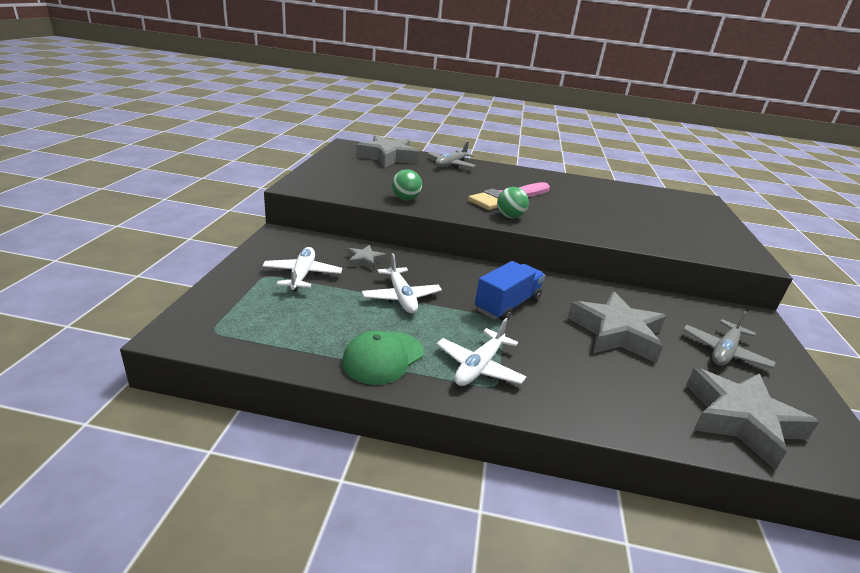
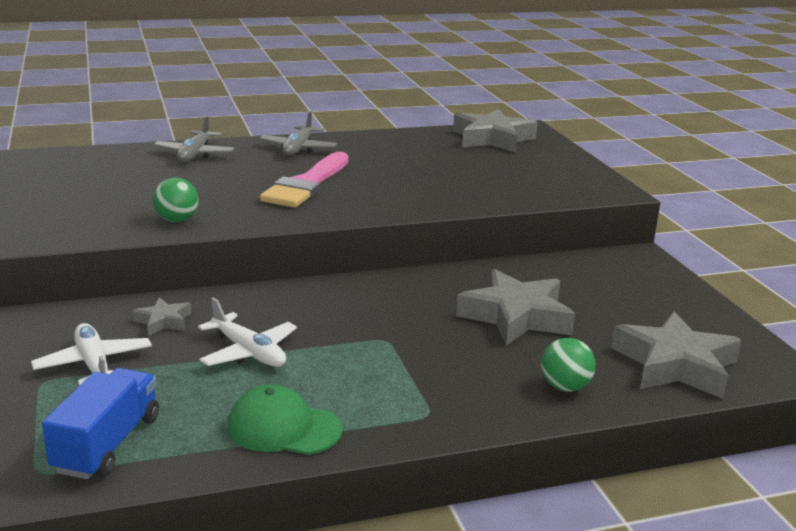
camera: 25 degrees left, 5 degrees down
green cap [342,331,424,385] -> green cap turned 90 degrees clockwise [227,384,343,455]
grey star [356,135,419,168] -> grey star moved to [453,109,538,153]
white plane [437,318,526,386] -> none
blue truck [475,261,545,321] -> blue truck moved to [42,368,159,479]
green ball [497,187,529,218] -> green ball moved to [541,338,596,392]
grey plane [683,311,776,368] -> grey plane moved to [259,111,337,156]

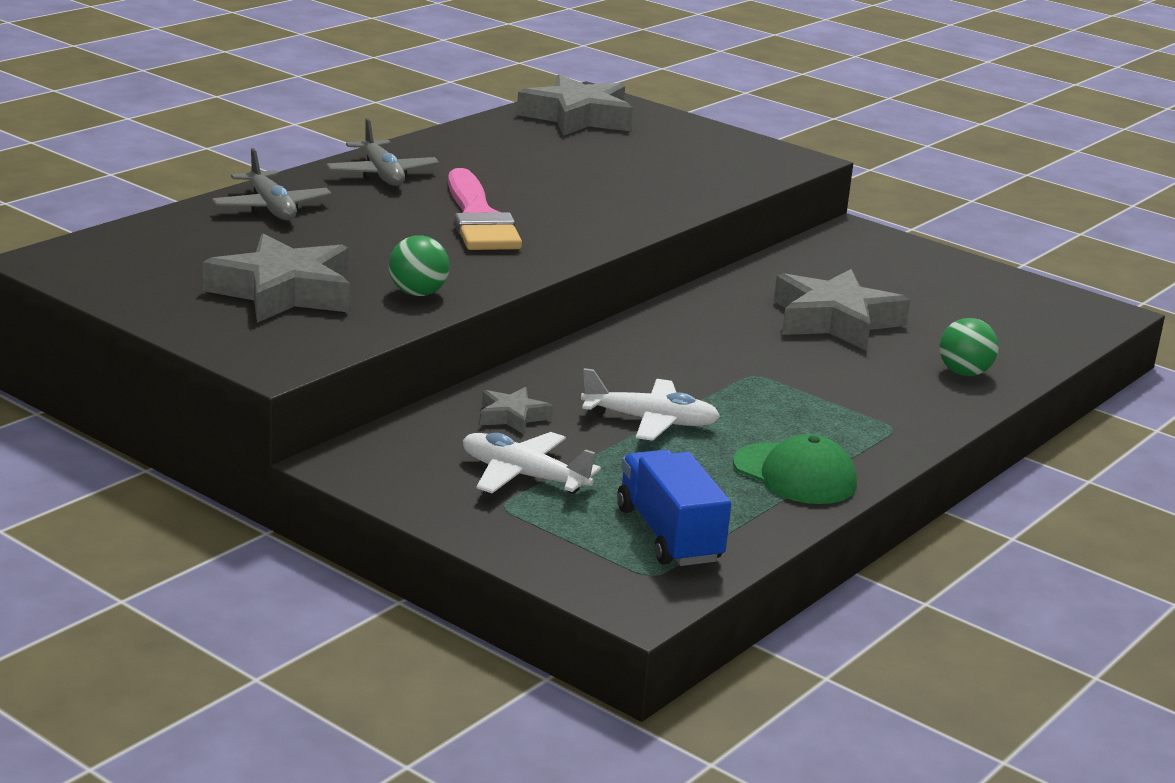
camera: 35 degrees left, 0 degrees up
green cap [227,384,343,455] -> green cap turned 120 degrees counterclockwise [733,434,857,504]
grey star [611,311,742,399] -> grey star moved to [203,234,350,323]

